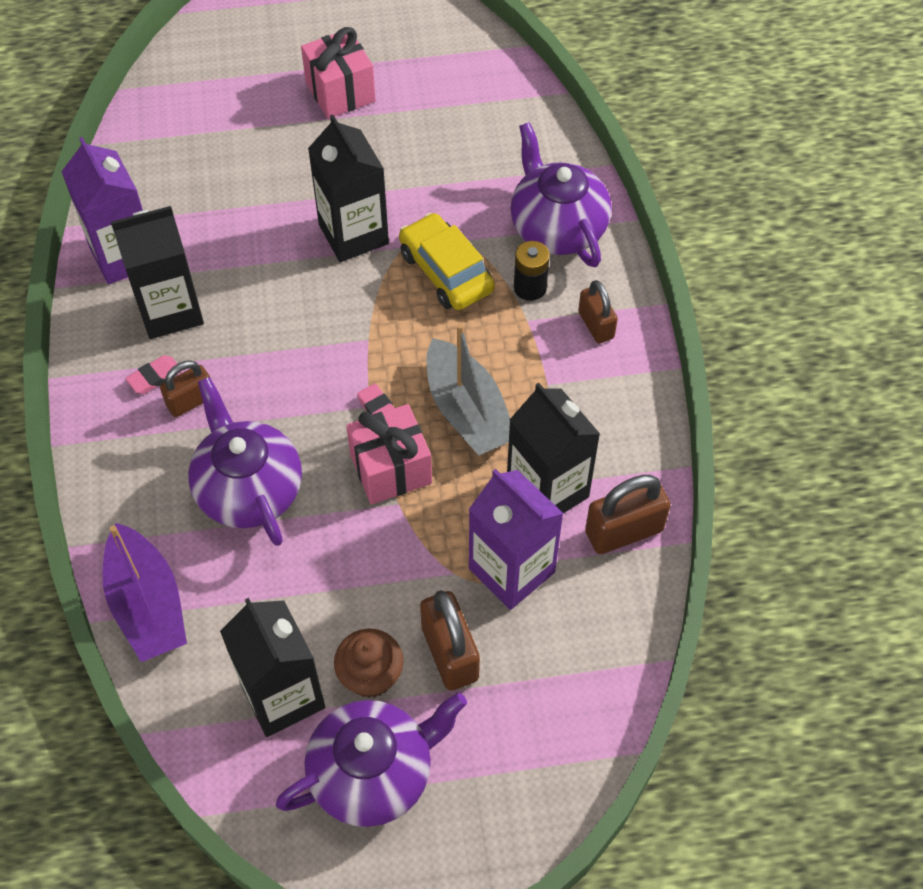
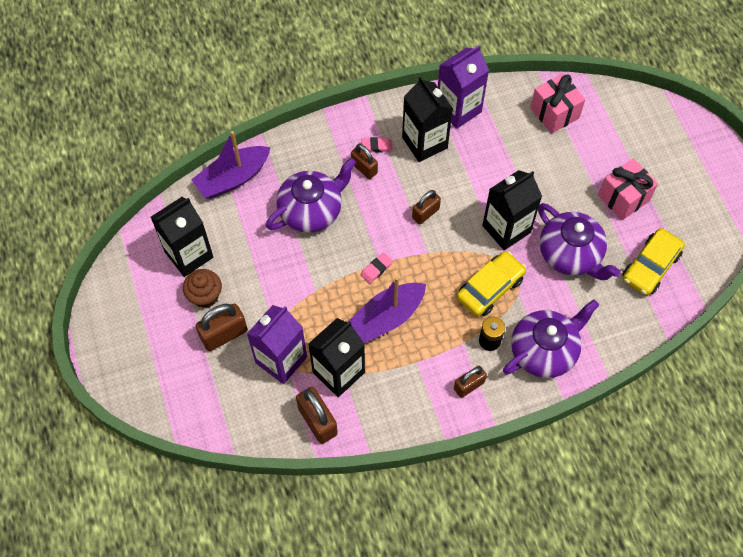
camera: 80 degrees right, 5 degrees up
pink eraser [125,355,183,394] -> pink eraser turned 45 degrees counterclockwise [361,137,393,153]
purple teapot [276,693,467,827] -> purple teapot moved to [538,203,620,280]
pink gift [346,404,432,505] -> pink gift moved to [530,74,585,134]
grey boat [426,323,510,456] -> purple boat [347,277,426,343]
none -> brown padlock [412,190,441,224]
none -> yellow car [623,228,685,296]

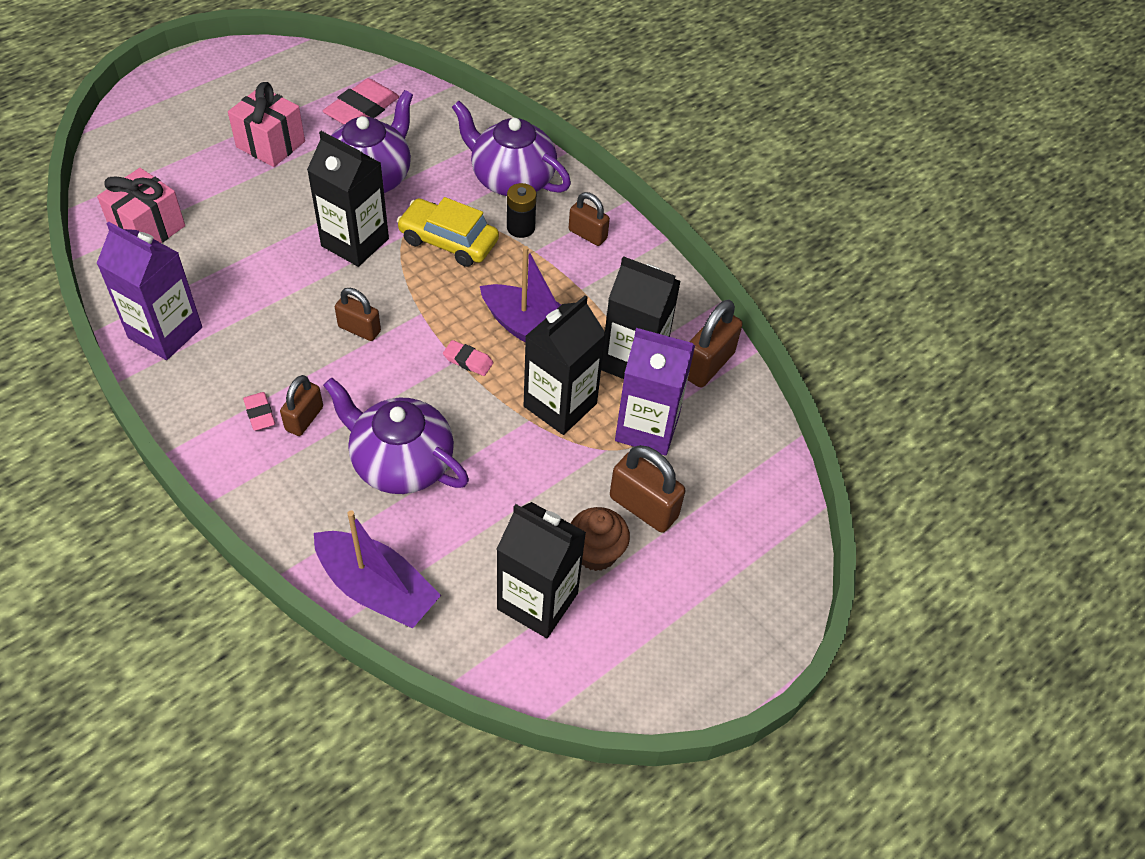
camera: 115 degrees left, 10 degrees down
black carton [402,77,453,162] -> black carton moved to [524,295,606,435]
yellow car [623,228,685,296] -> pink eraser [323,78,399,125]

